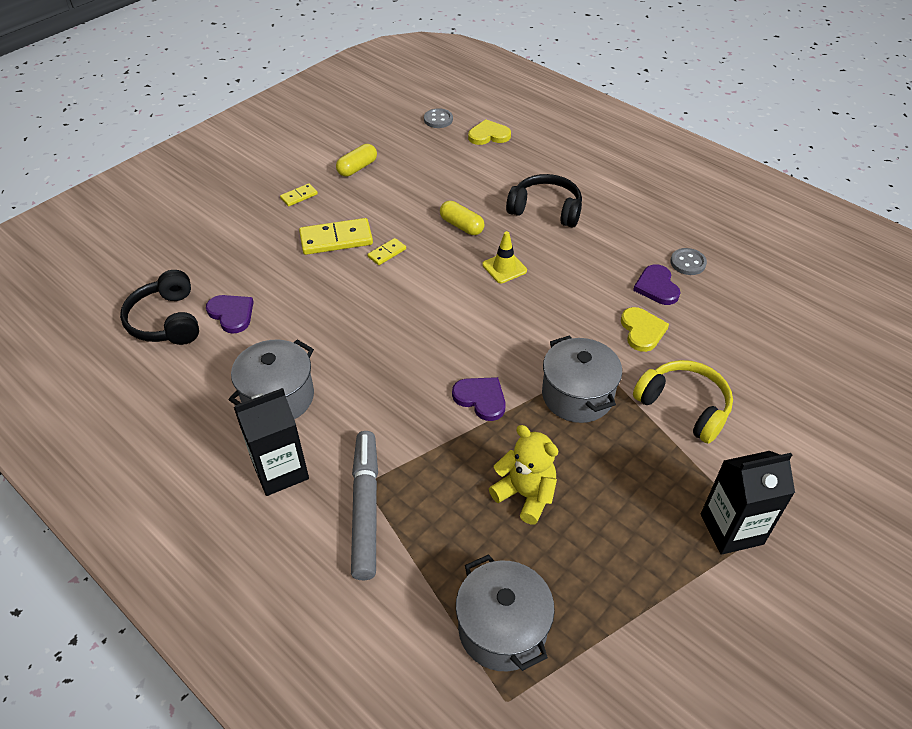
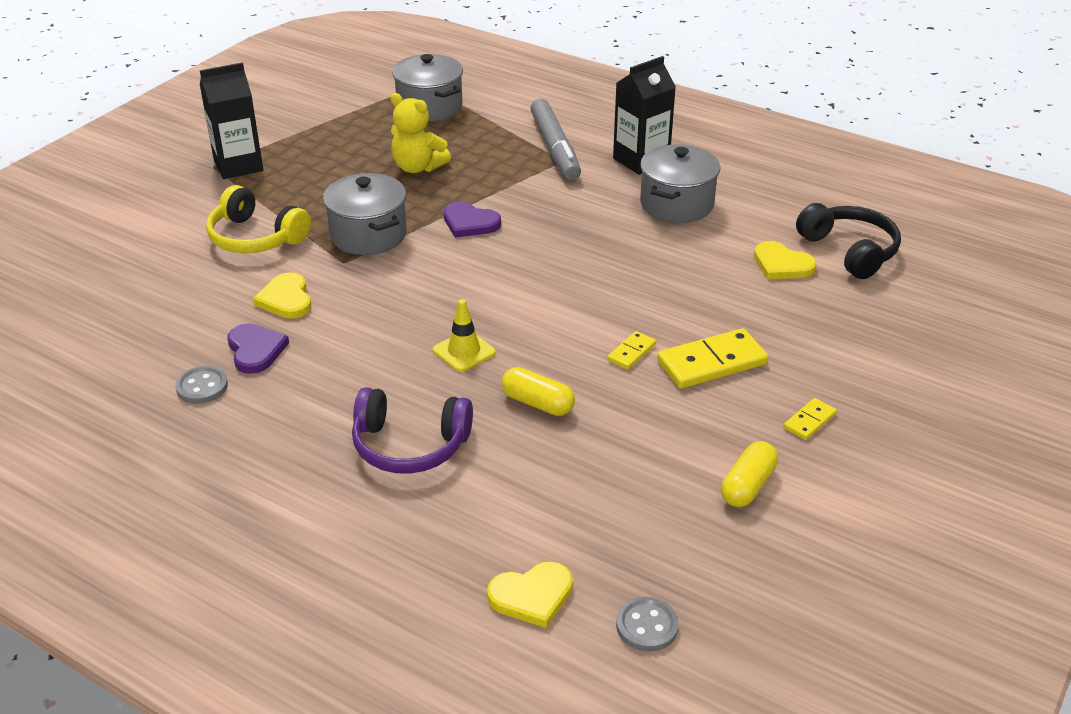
camera: 170 degrees right, 10 degrees down
purple heart [206,295,254,334] -> yellow heart [754,241,817,279]
black headphones [506,174,582,228] -> purple headphones [352,387,473,474]

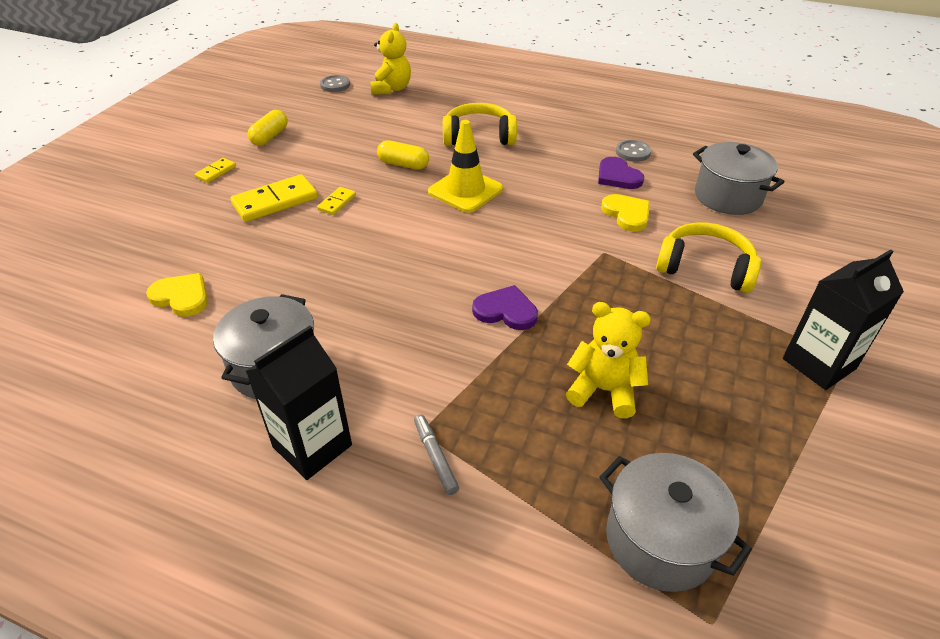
camera: 170 degrees right, 5 degrees up
grey pot [323,173,407,255] -> grey pot moved to [693,142,784,215]
purple headphones [352,387,473,474] -> yellow headphones [443,103,517,146]
yellow traffic cone [433,299,496,372] -> yellow traffic cone [428,120,503,213], size x1.57
yellow heart [487,562,573,628] -> yellow teddy bear [371,23,411,95]
grey marker [530,98,581,180] -> grey marker [414,414,459,495], size x0.48
black headphones [796,203,901,279] -> none

